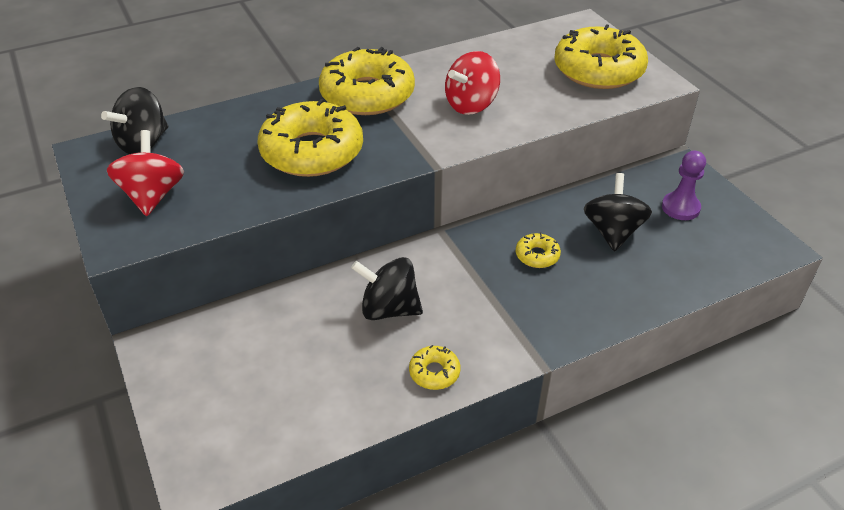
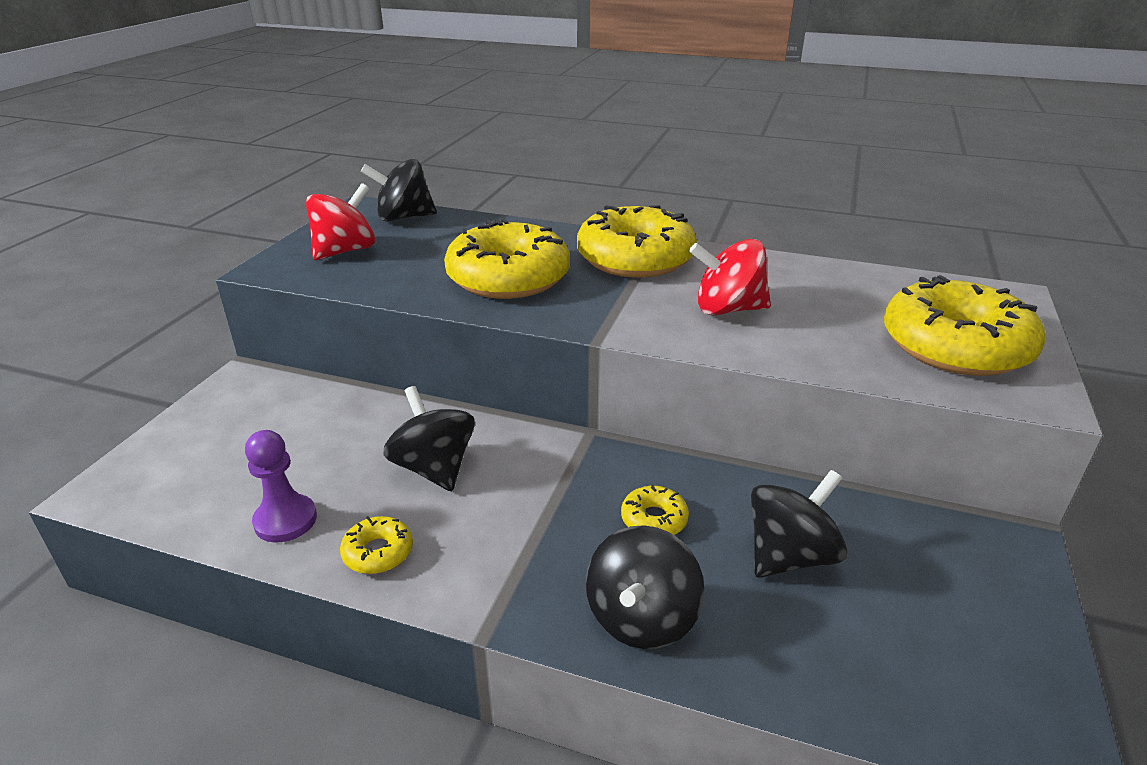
camera: 45 degrees right, 10 degrees down
purple pawn [662,151,706,220] -> purple pawn moved to [245,430,317,542]
none -> black spinning top [586,525,705,649]

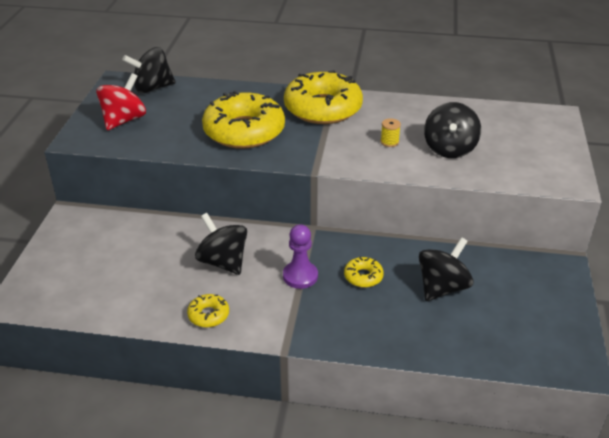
camera: 10 degrees left, 5 degrees up
purple pawn [245,430,317,542] -> purple pawn moved to [283,224,318,289]
black spinning top [586,525,705,649] -> black spinning top moved to [424,102,481,158]
red spinning top [689,239,771,315] -> yellow spool [380,118,401,147]
yellow donut [884,275,1045,376] -> none

